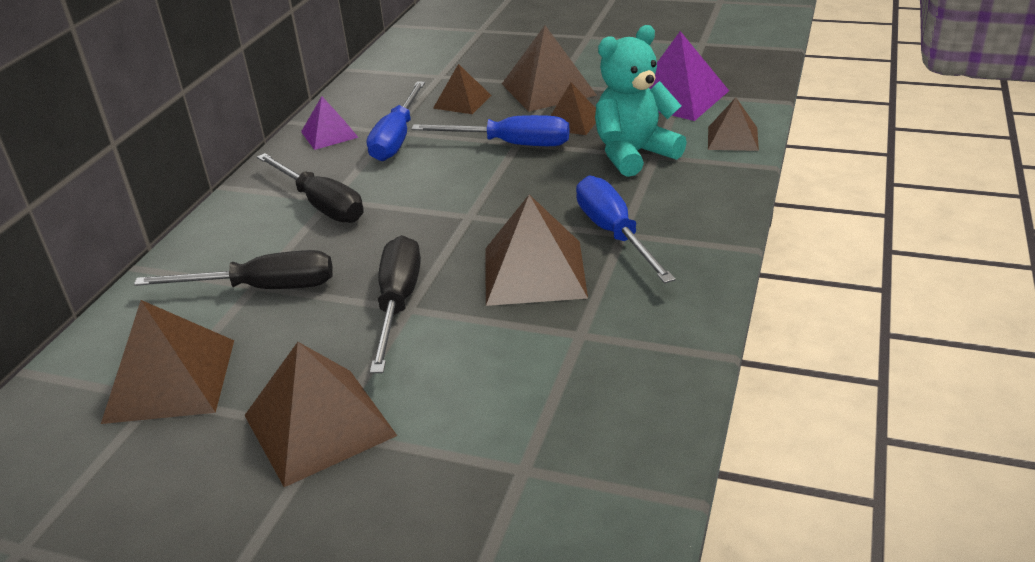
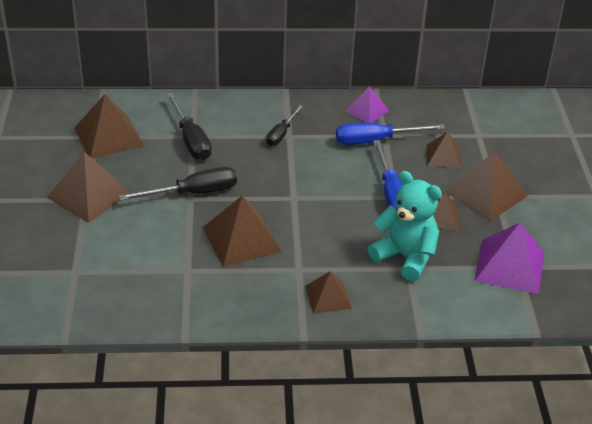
camera: 65 degrees right, 5 degrees up
black screwdriver [257,153,364,223] -> black screwdriver [266,105,303,146], size x0.64
blue screwdriver [576,176,676,283] -> none
brown pyramid [708,97,759,151] -> brown pyramid moved to [305,271,352,314]

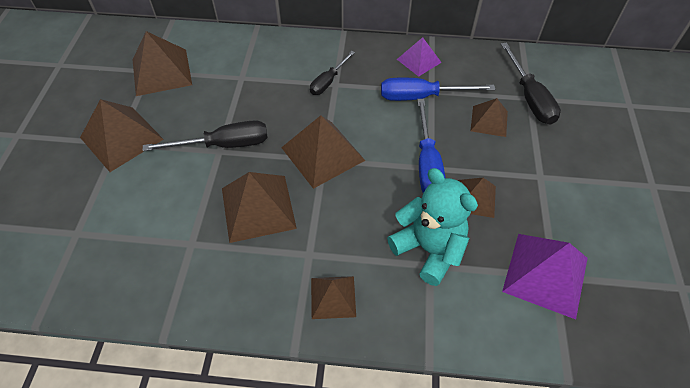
camera: 10 degrees right, 15 degrees up
black screwdriver [166,92,212,160] -> black screwdriver moved to [501,42,561,125]
brown pyramid [446,151,528,221] -> brown pyramid moved to [281,115,365,189]

